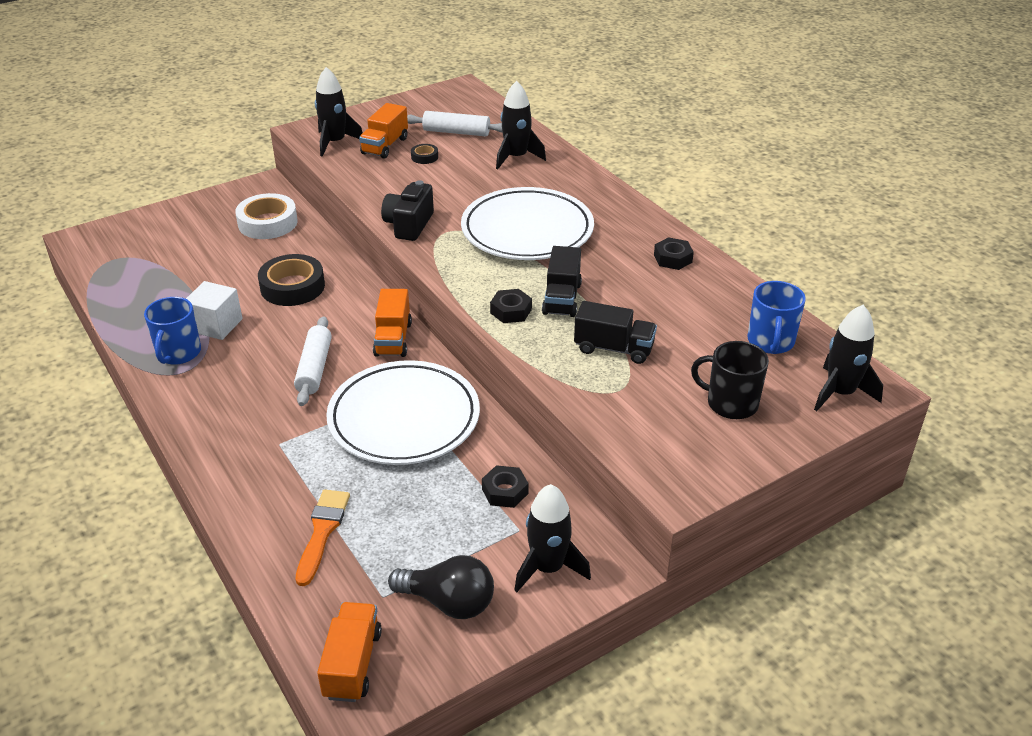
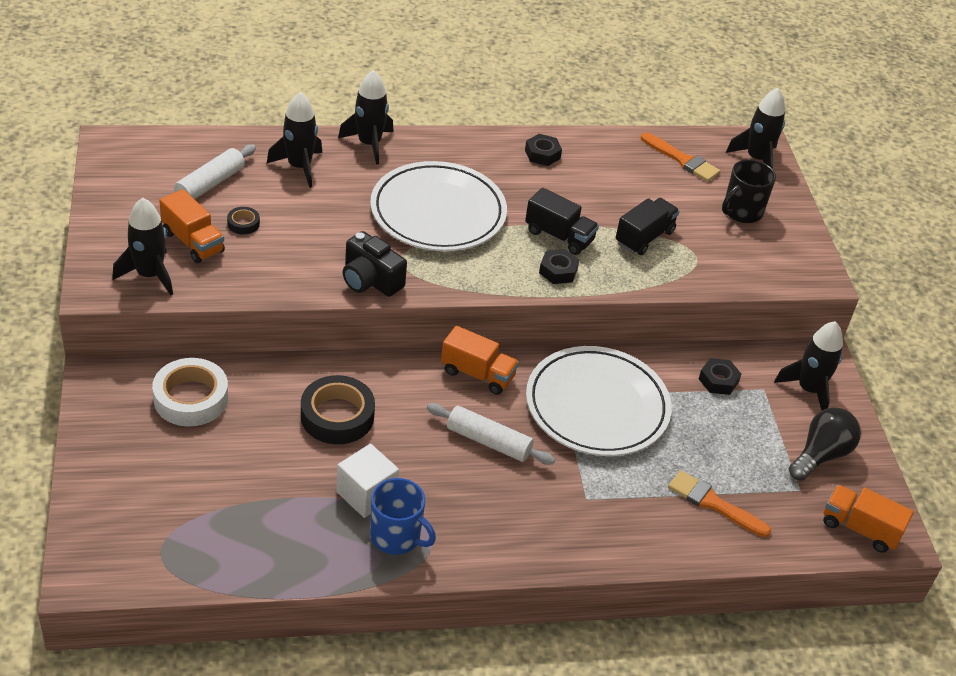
camera: 70 degrees left, 5 degrees up
blue mug [747,281,806,354] -> orange brush [641,132,720,182]
none -> black rocket [338,70,394,164]

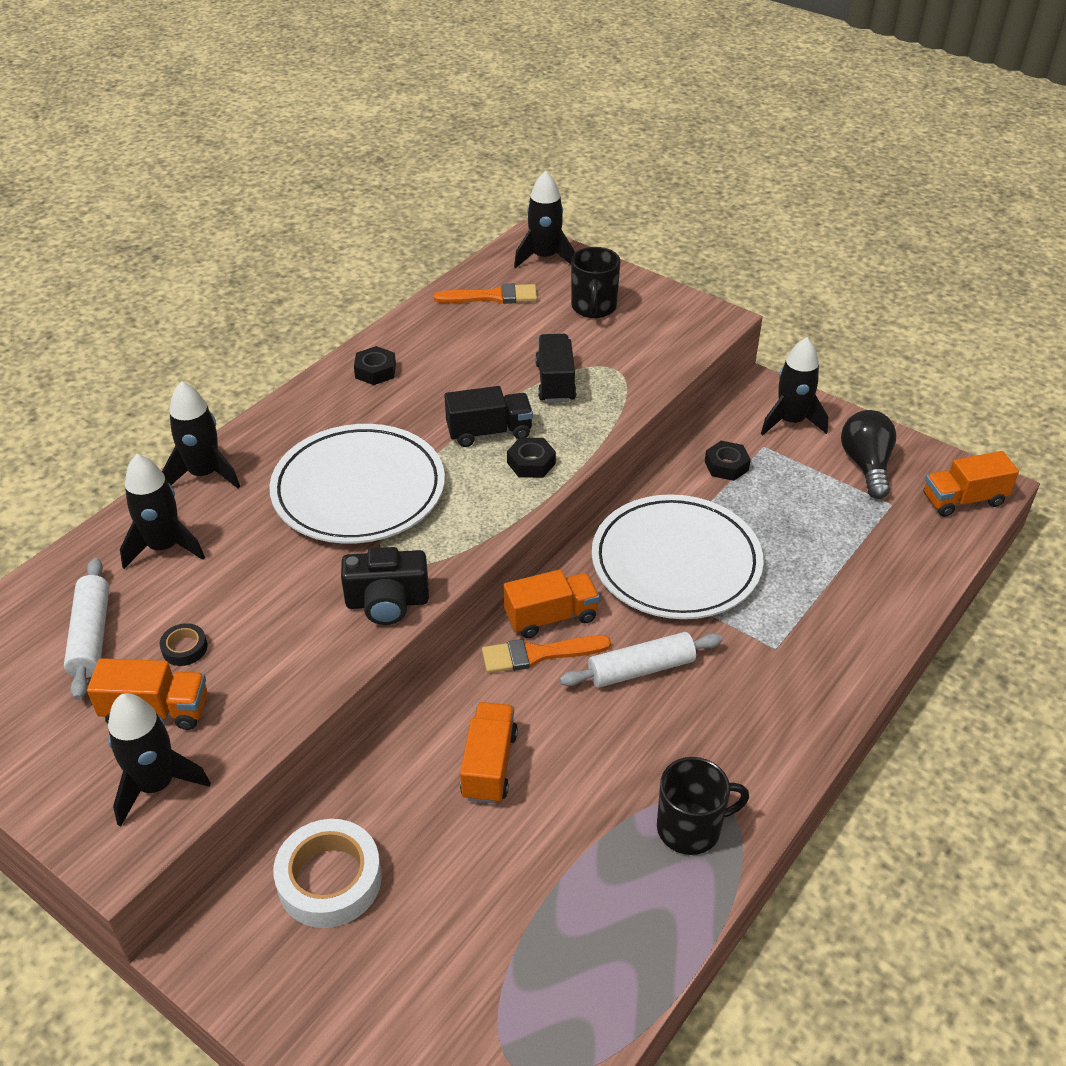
camera: 40 degrees left, 0 degrees up
black tape [301,375,375,444] -> orange truck [460,702,518,804]
white cube [336,443,399,518] -> none
blue mug [370,478,436,555] -> black mug [657,757,749,855]
orange brush [668,470,771,537] -> orange brush moved to [482,635,611,673]

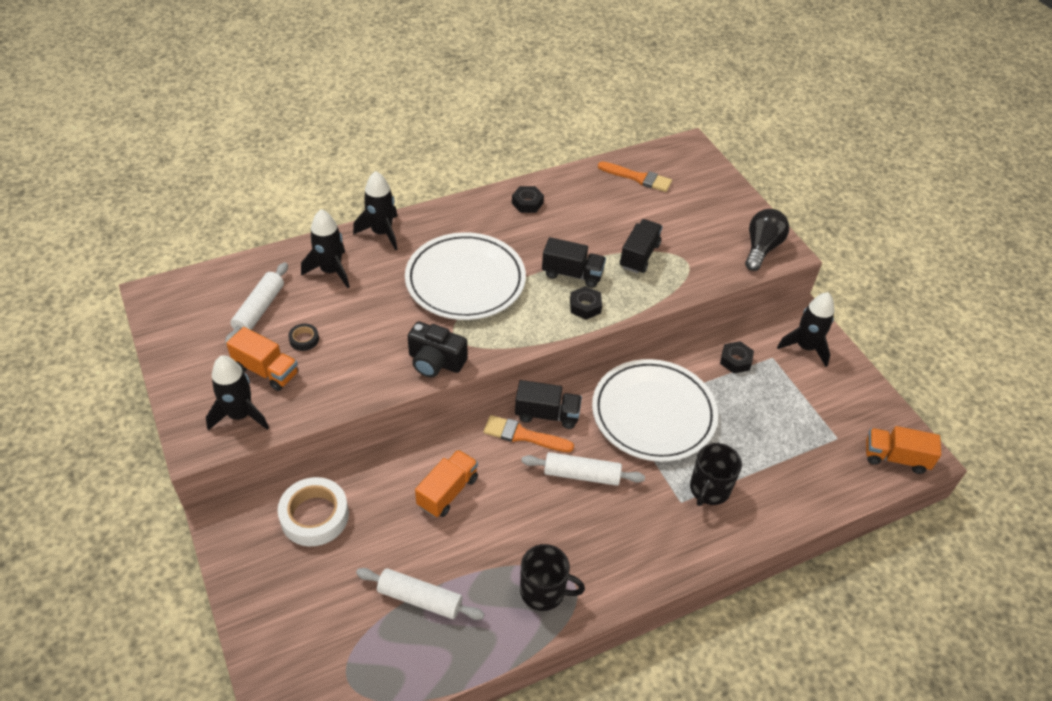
camera: 25 degrees right, 5 degrees up
orange truck [504,569,600,638] -> black truck [515,380,582,429]
black rocket [514,171,575,268] -> none
black mug [571,247,620,318] -> black mug moved to [690,443,742,506]
black light bulb [841,410,896,499] -> black light bulb moved to [745,209,789,271]
none -> white rolling pin [356,568,485,620]

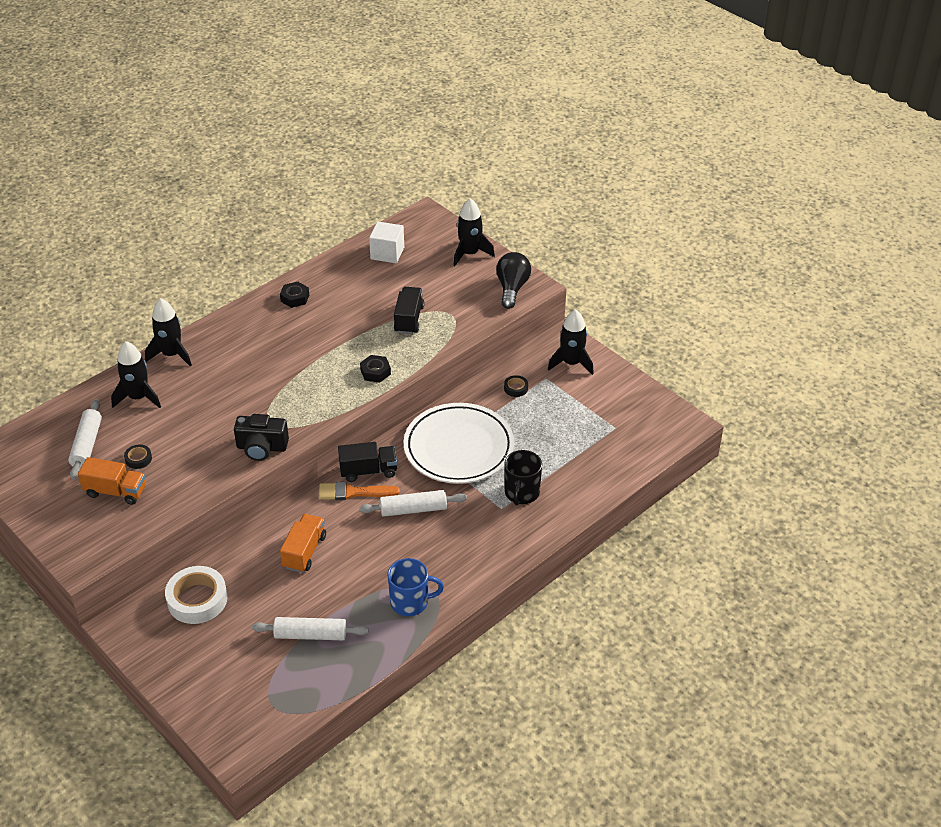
camera: 15 degrees left, 5 degrees down
black rocket [206,355,269,430] -> black rocket moved to [453,198,495,266]
white plate [405,232,526,320] -> none
black mug [520,544,585,611] -> blue mug [387,558,444,616]
black truck [542,237,606,288] -> none
orange brush [598,162,672,192] -> white cube [369,221,404,263]
black nut [720,341,754,373] -> black tape [504,375,528,397]
orange truck [866,426,941,474] -> none

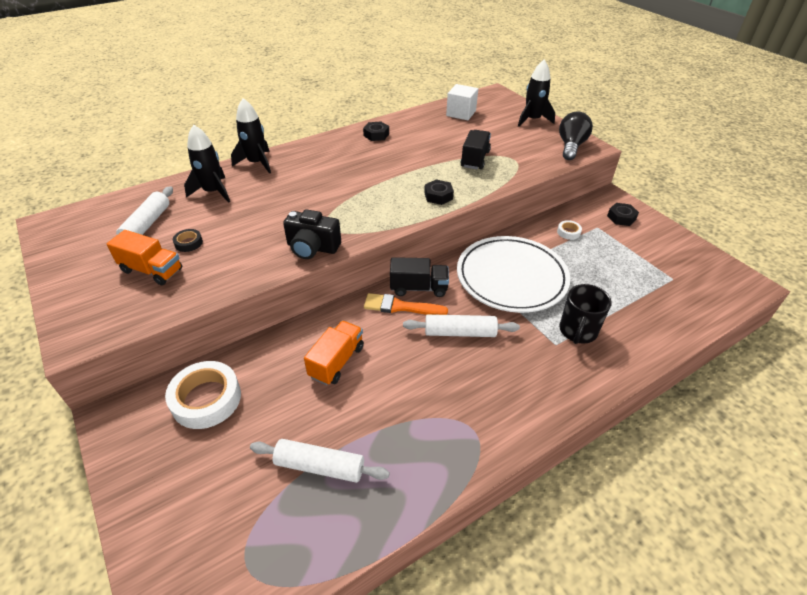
camera: 10 degrees right, 0 degrees up
blue mug [387,558,444,616] -> none
black tape [504,375,528,397] -> white tape [557,220,582,240]
black rocket [548,309,594,375] -> black nut [607,203,639,226]

